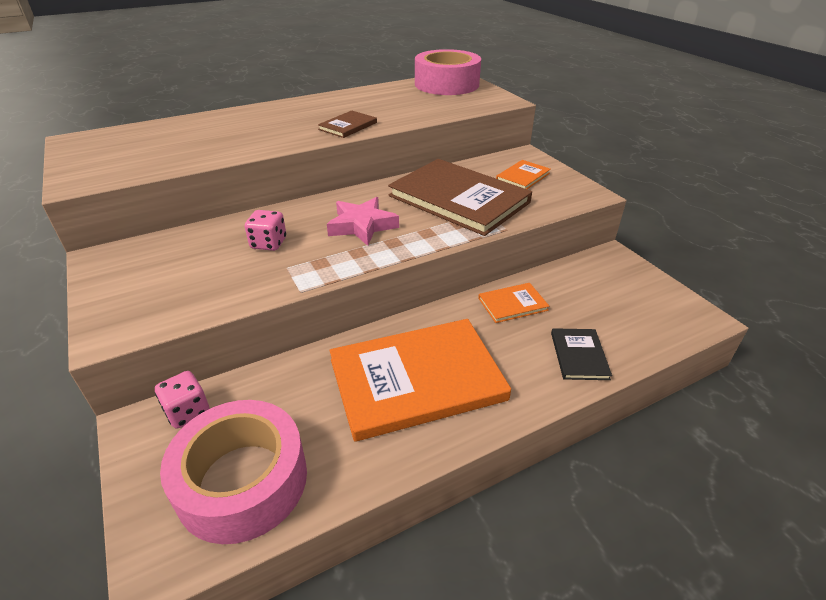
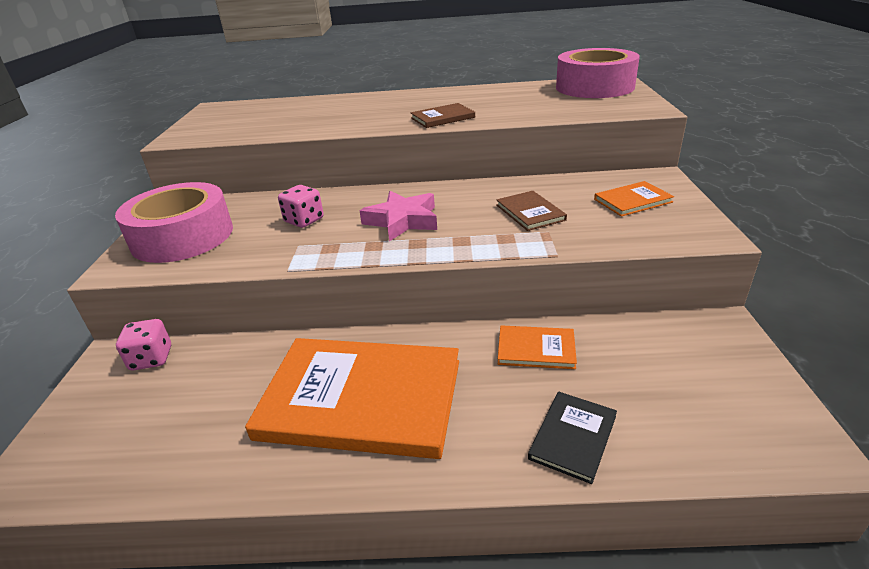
camera: 30 degrees right, 5 degrees down
pink tape [160,400,307,544] -> pink tape moved to [115,182,233,263]
brown book [388,159,532,236] -> brown book [497,191,567,231], size x0.44

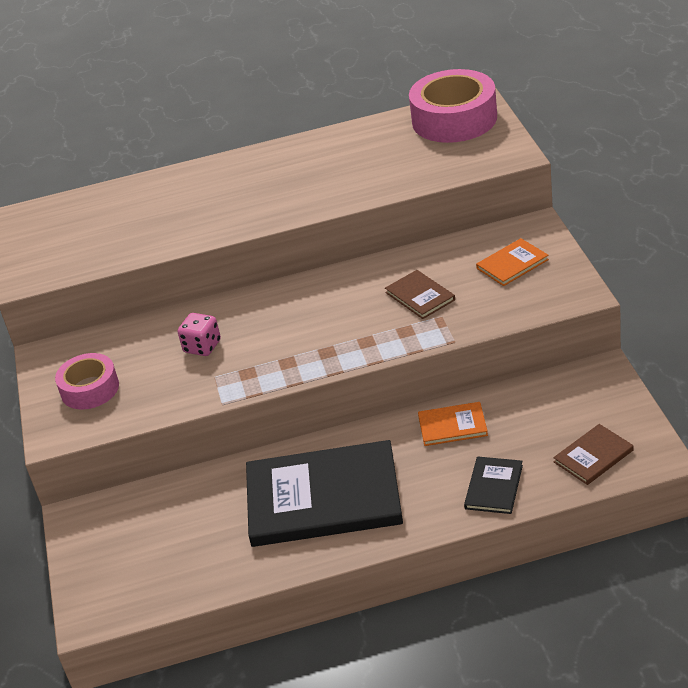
camera: 10 degrees left, 5 degrees up
pink tape [115,182,233,263] -> pink tape [55,353,119,409], size x0.61
pink dice [116,319,171,370] -> none
orange book [245,338,459,459] -> black book [246,440,403,547]
pink star [360,191,437,242] -> none
brown book [411,103,475,128] -> brown book moved to [553,424,634,485]

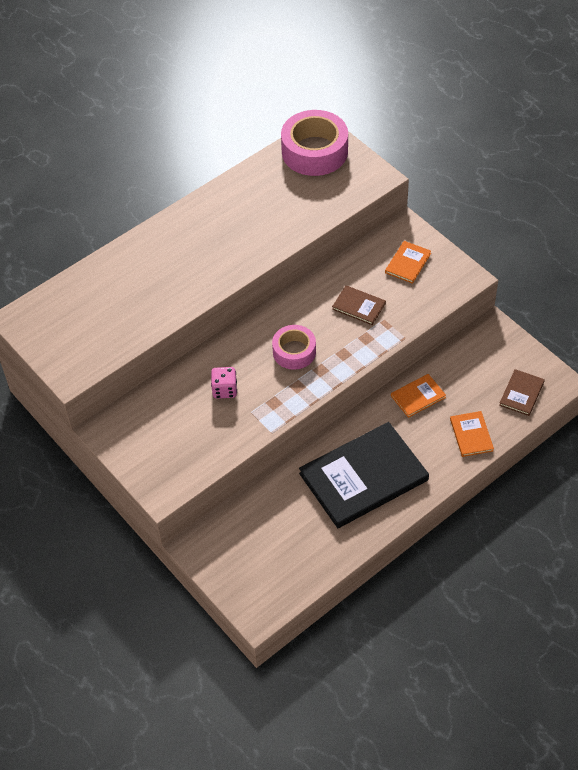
camera: 30 degrees left, 15 degrees up
pink tape [55,353,119,409] -> pink tape moved to [272,325,316,370]
black book [464,457,523,514] -> orange book [450,411,494,457]

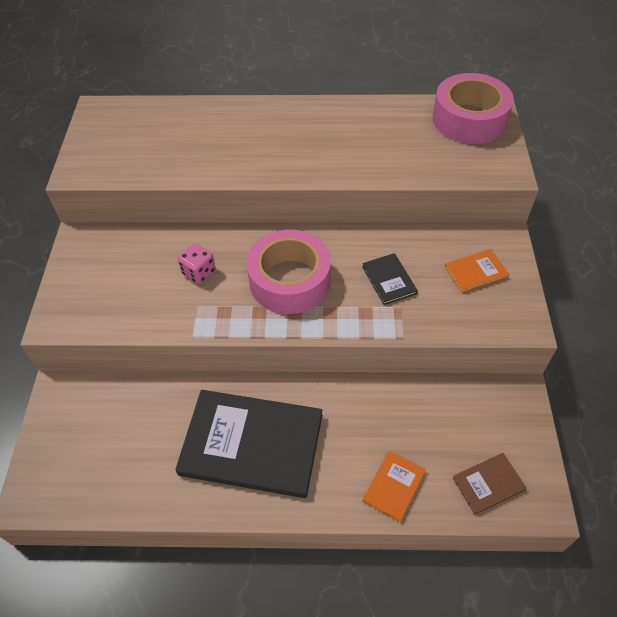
camera: 40 degrees right, 0 degrees up
pink tape [272,325,316,370] -> pink tape [246,230,331,314], size x1.65
brown book [332,285,386,325] -> black book [362,253,418,305]
orange book [391,374,446,418] -> none

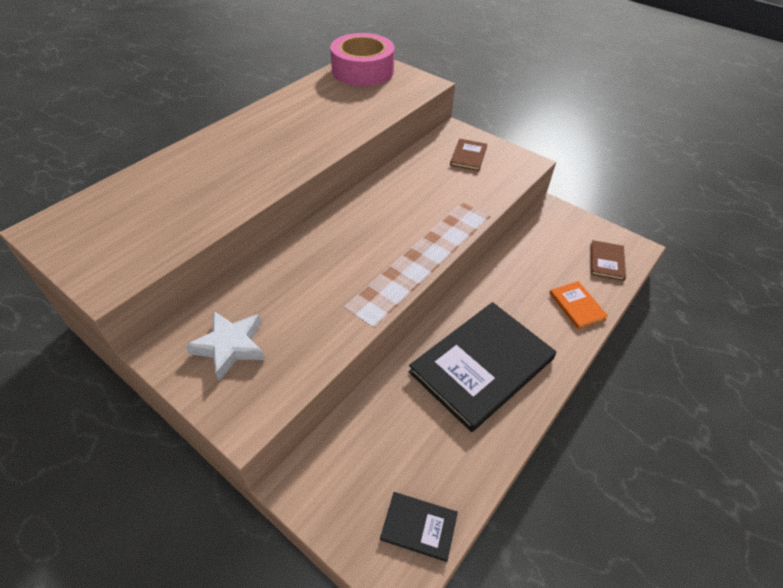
camera: 55 degrees left, 5 degrees down
pink dice [178,243,215,284] -> none
pink tape [246,230,331,314] -> none
black book [362,253,418,305] -> black book moved to [380,492,458,562]
orange book [445,249,509,293] -> brown book [450,139,488,171]
none -> white star [185,311,265,381]

